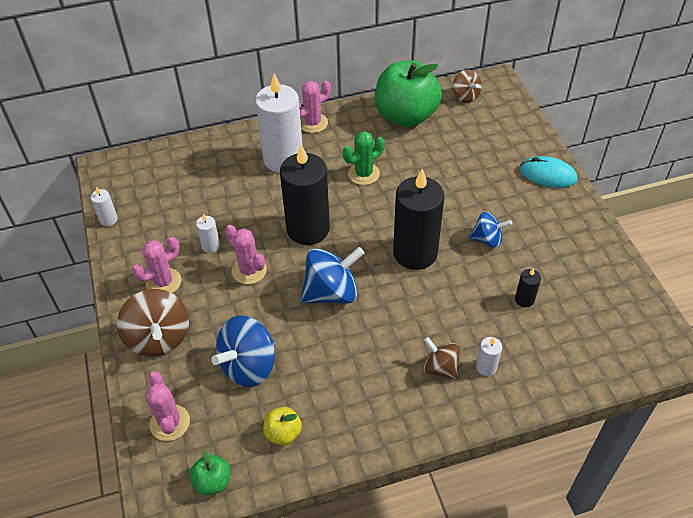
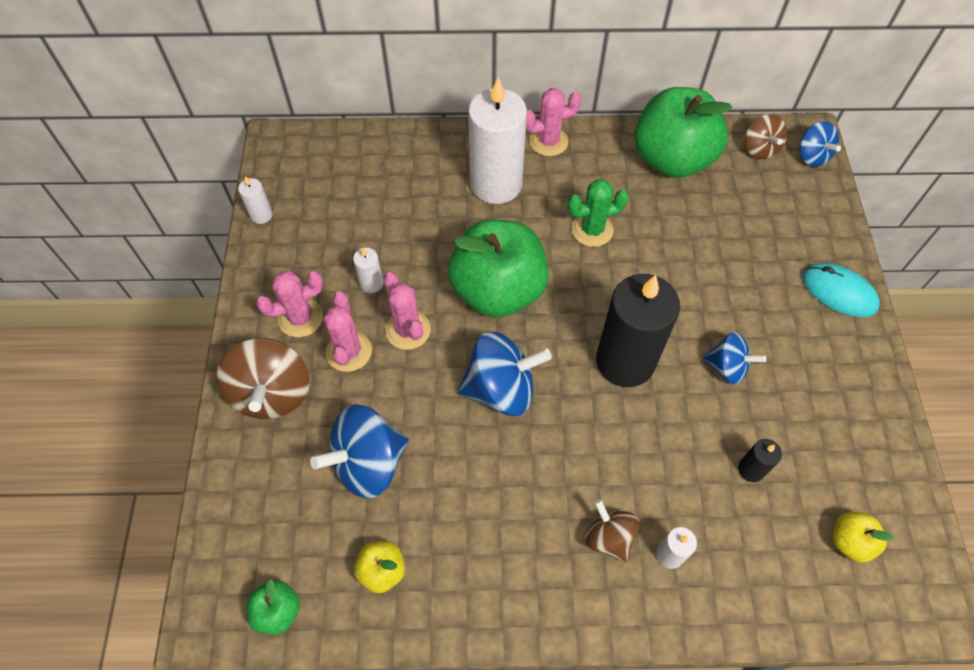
camera: 15 degrees right, 10 degrees up
pink cactus [146,371,190,441] -> pink cactus moved to [323,291,372,372]
black candle [280,144,330,245] -> green apple [448,219,549,318]
none -> blue spinning top [799,121,841,167]
none -> yellow apple [833,512,893,563]

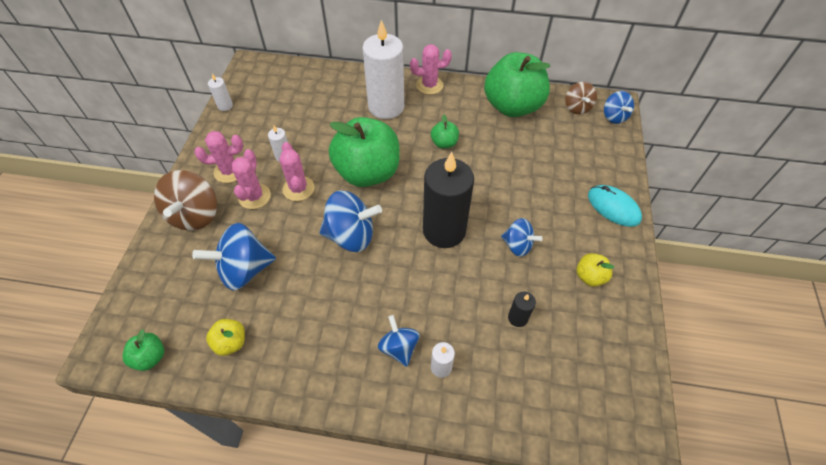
camera: 10 degrees right, 5 degrees down
green cactus [567,179,629,247] -> green apple [431,115,459,149]
brown spinning top [584,499,639,562] -> blue spinning top [378,315,420,367]
yellow apple [833,512,893,563] -> yellow apple moved to [577,253,615,287]

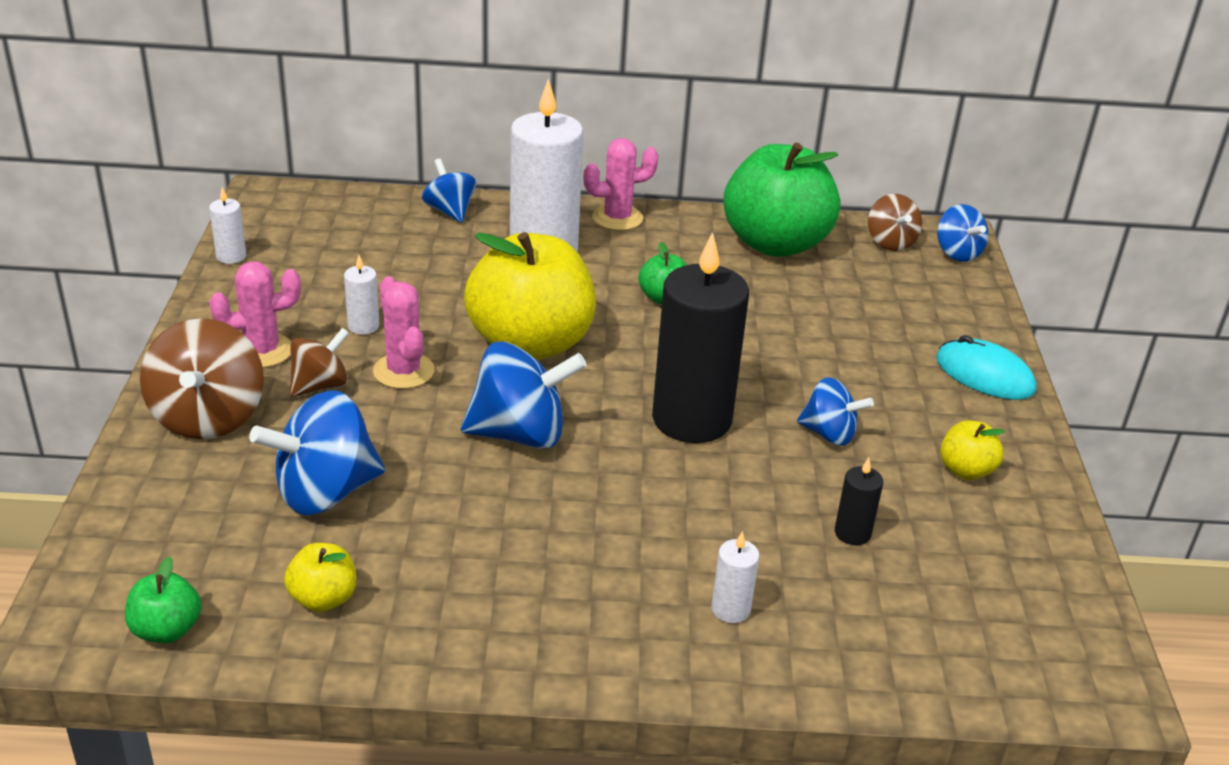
camera: 10 degrees left, 20 degrees down
pink cactus [232,149,271,209] -> brown spinning top [290,328,349,397]
green apple [329,117,400,187] -> yellow apple [464,232,596,360]
blue spinning top [378,315,420,367] -> blue spinning top moved to [422,158,476,223]

